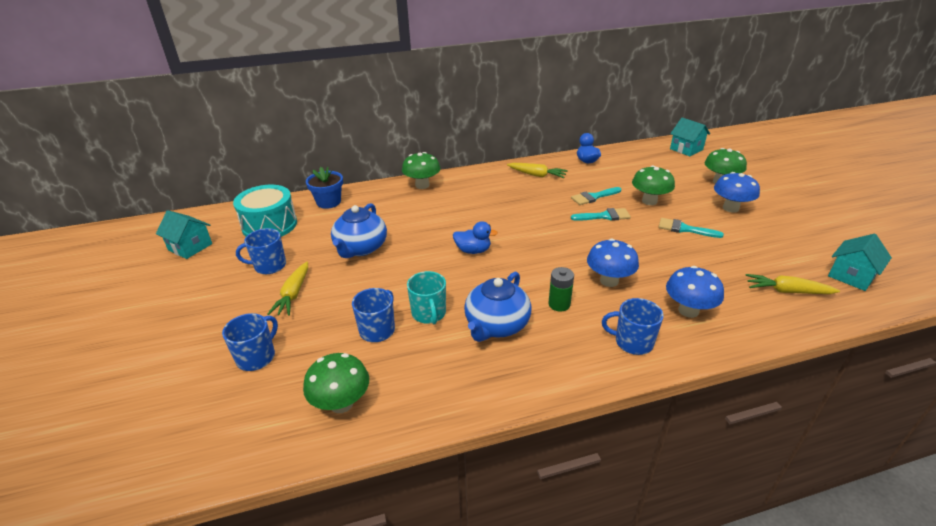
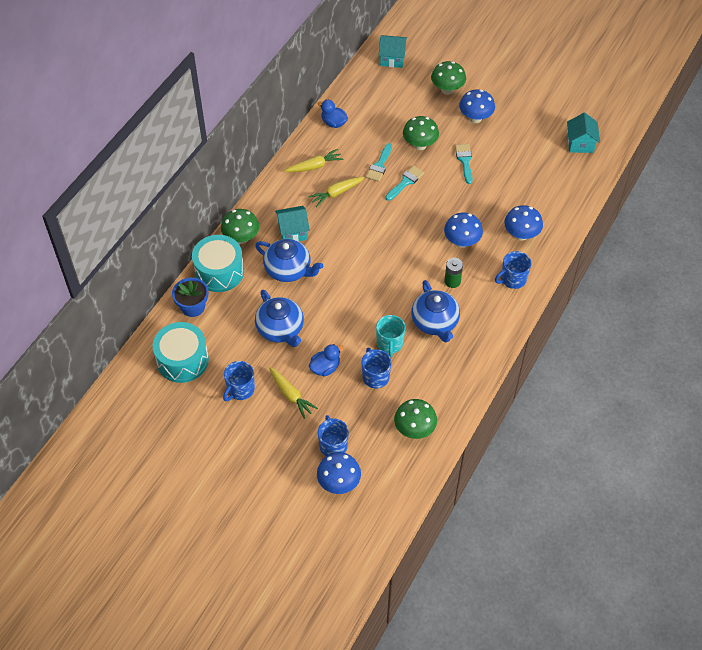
camera: 45 degrees left, 20 degrees up
turquoise house [156,210,212,259] -> turquoise house moved to [275,206,310,241]
turquoise mug [407,271,446,324] -> turquoise mug turned 60 degrees clockwise [376,315,405,358]
blue duck [453,221,498,254] -> blue duck moved to [309,344,344,376]
turquoise brush [659,218,724,238] -> turquoise brush turned 105 degrees clockwise [455,144,473,184]
yellow carrot [745,274,840,294] -> yellow carrot moved to [308,177,365,207]
none -> turquoise drum [192,235,244,292]
none -> blue teapot [255,239,323,282]
none -> blue mushroom [317,452,361,494]

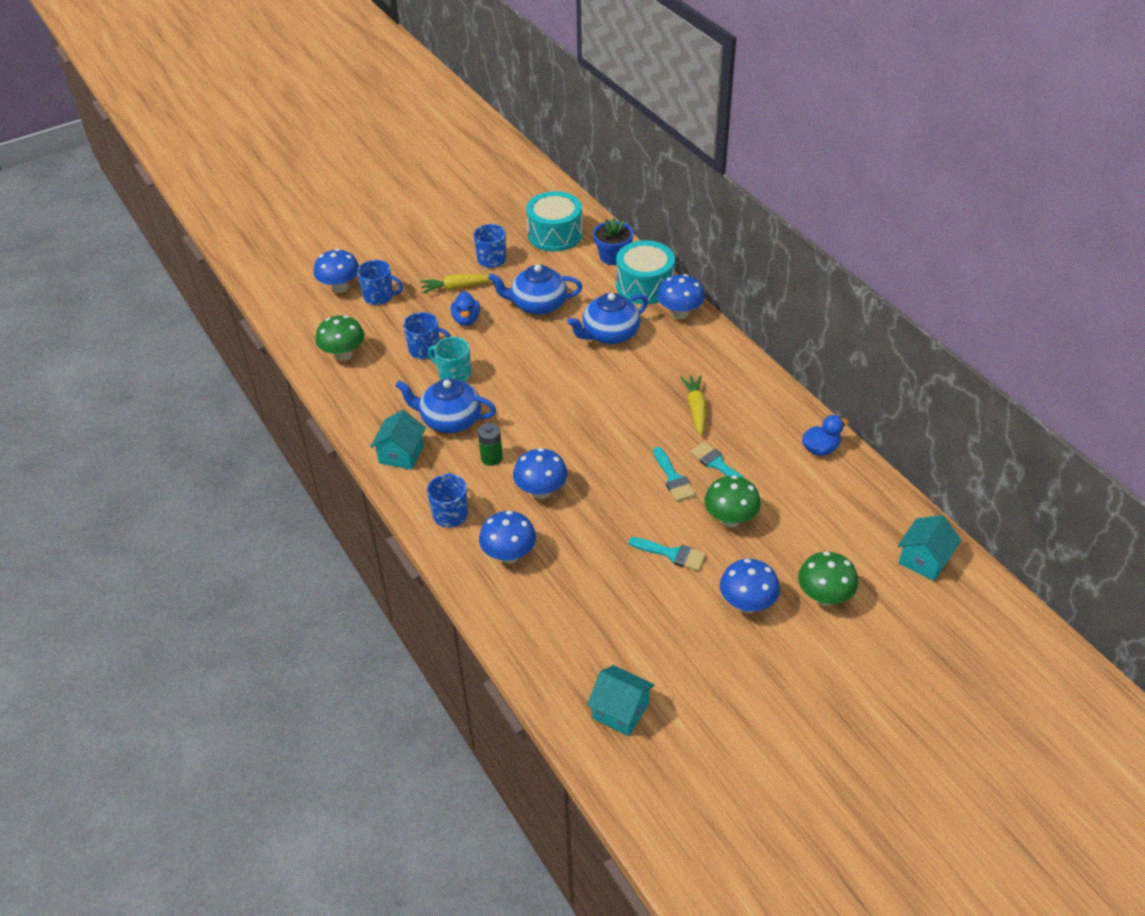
camera: 120 degrees right, 10 degrees down
green mushroom [221,209,259,244] -> blue mushroom [657,274,705,319]
turquoise house [275,206,310,241] -> turquoise house moved to [370,410,426,470]
yellow carrot [284,149,344,172] -> none

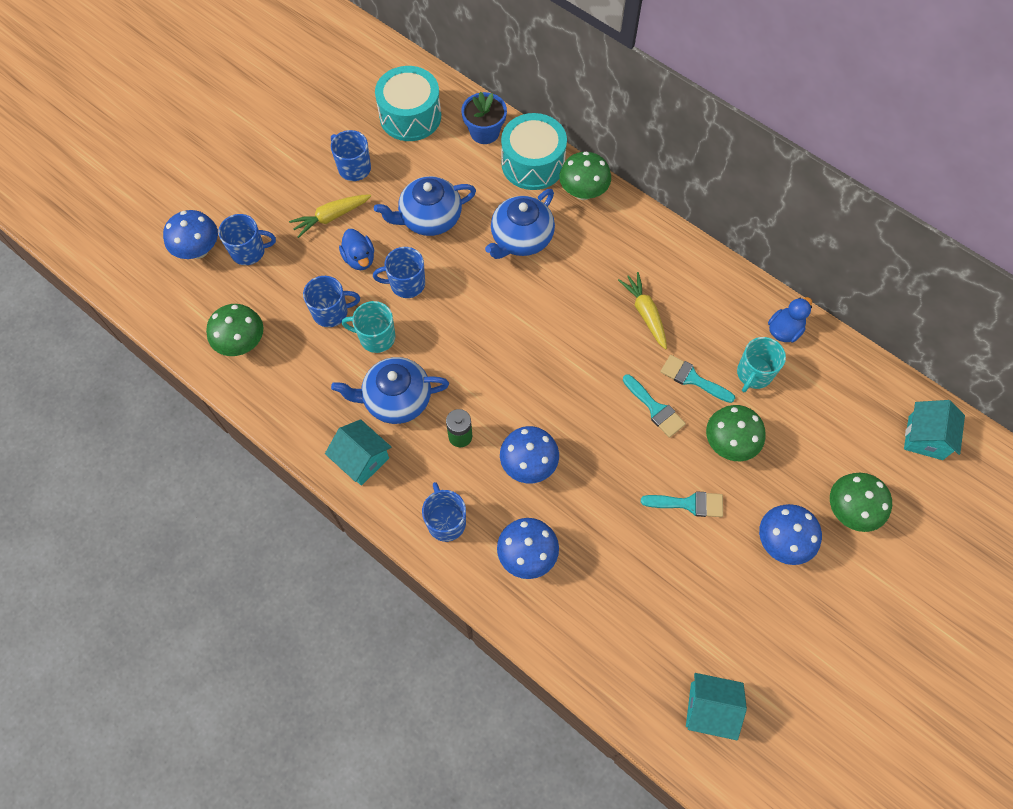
camera: 20 degrees left, 20 degrees up
turquoise house [370,410,426,470] -> turquoise house turned 45 degrees counterclockwise [325,419,391,486]
blue mushroom [657,274,705,319] -> green mushroom [559,152,611,200]
none -> blue mug [373,247,425,298]
none -> turquoise mug [737,337,786,392]

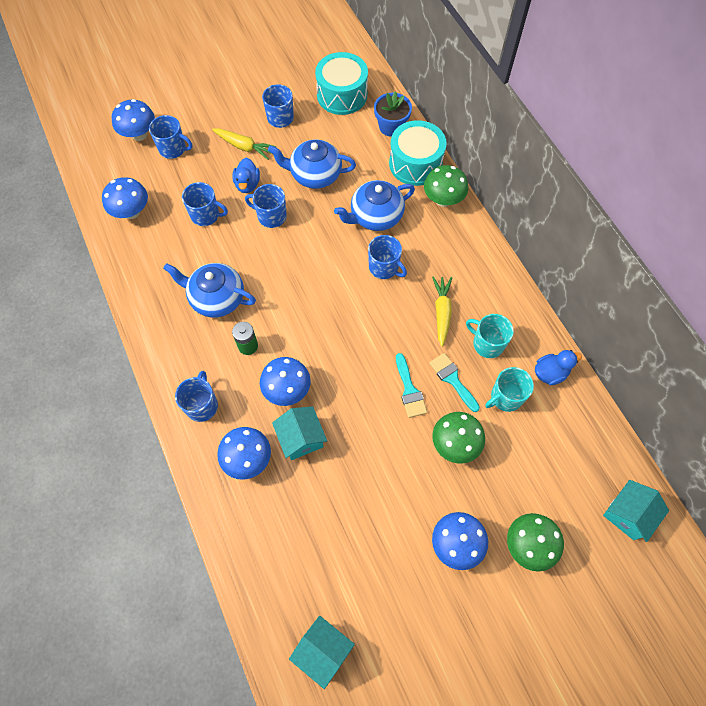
camera: 25 degrees right, 0 degrees up
green mushroom [206,304,263,356] -> blue mushroom [102,177,148,219]
yellow carrot [289,194,371,238] -> yellow carrot turned 150 degrees counterclockwise [212,128,276,160]
turquoise house [325,419,391,486] -> turquoise house moved to [272,406,327,460]
turquoise mug [342,301,395,353] -> turquoise mug moved to [466,314,514,358]
turquoise brush [641,491,723,517] -> none
none -> blue mug [368,235,407,279]

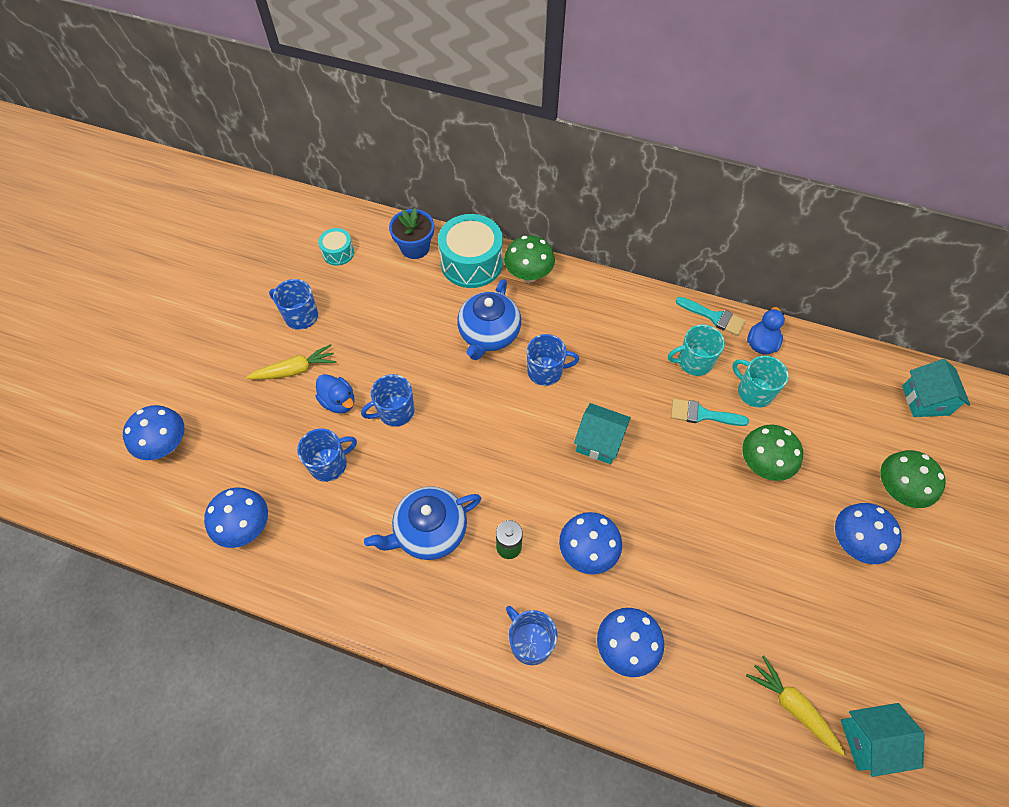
camera: 45 degrees left, 5 degrees down
blue mug [149,115,192,159] -> none
blue teapot [268,139,356,189] -> none
turquoise house [272,406,327,460] -> turquoise house moved to [574,403,631,464]
turquoise drum [315,52,368,115] -> turquoise drum [318,228,354,266], size x0.52
turquoise brush [396,353,427,418] -> turquoise brush moved to [676,297,746,336]
yellow carrot [432,276,452,347] -> yellow carrot moved to [746,656,846,756]
turquoise mug [485,367,534,412] -> turquoise mug turned 120 degrees clockwise [732,356,789,408]

